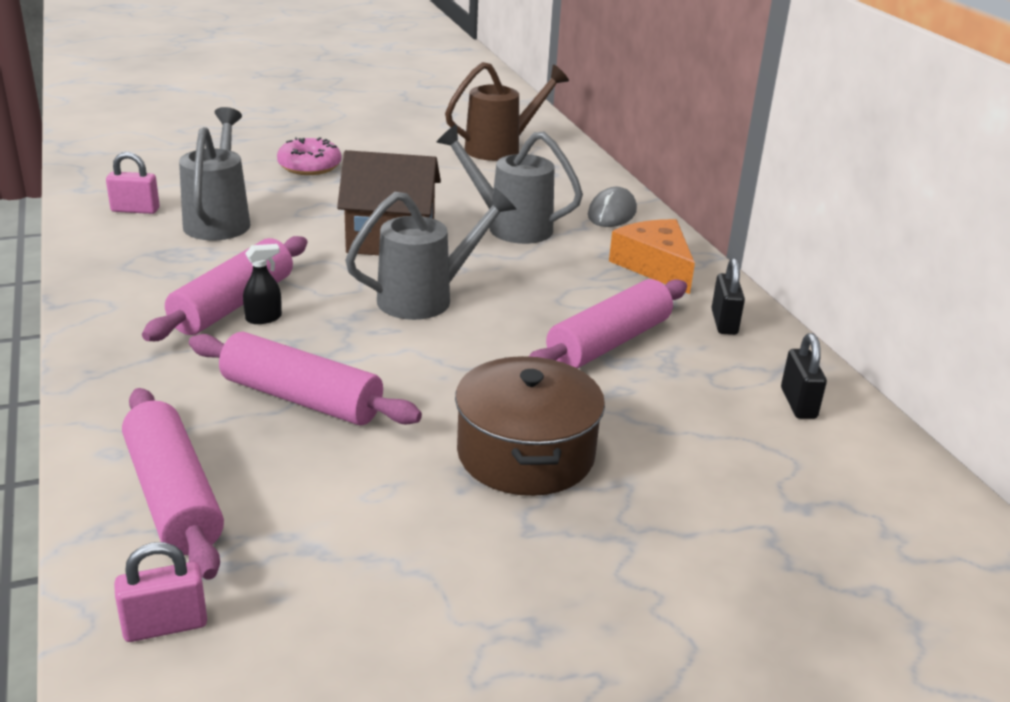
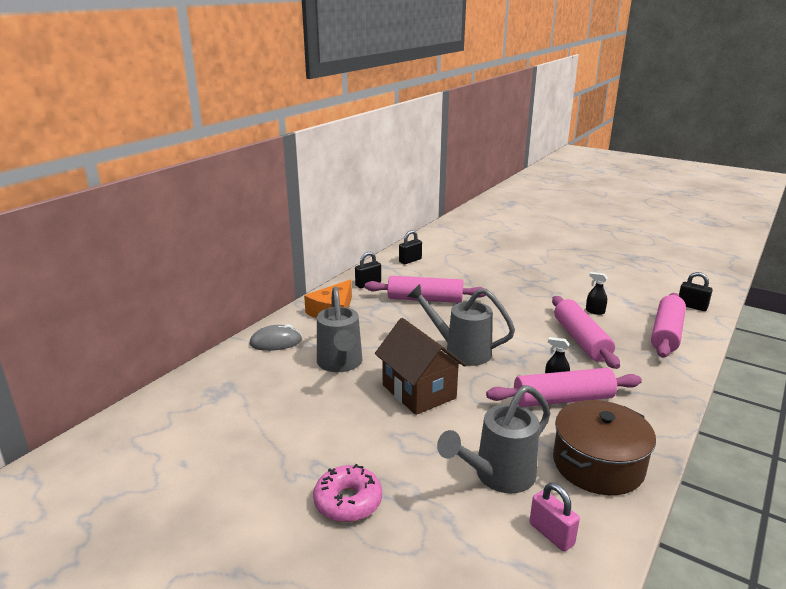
camera: 125 degrees left, 5 degrees down
pink padlock [114,542,207,642] -> black padlock [679,272,713,311]
brown watering can [445,62,569,161] -> none
brown pot [455,356,605,496] -> brown pot moved to [553,400,656,495]
none -> black spray bottle [586,272,607,315]

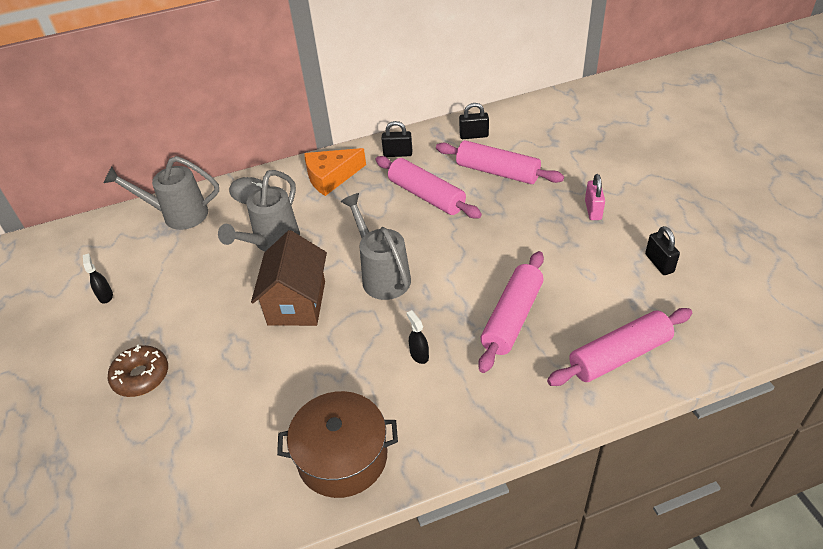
camera: 40 degrees right, 20 degrees up
pink donut [313,464,382,522] -> brown donut [108,345,168,397]
grey watering can [437,385,551,494] -> grey watering can moved to [104,156,219,230]
pink rolling pin [486,368,642,407] -> pink rolling pin moved to [436,140,564,184]
pink padlock [530,482,580,551] -> pink padlock moved to [585,174,605,220]
black spray bottle [586,272,607,315] -> black spray bottle moved to [83,254,113,304]
black padlock [679,272,713,311] -> black padlock moved to [645,226,680,275]

